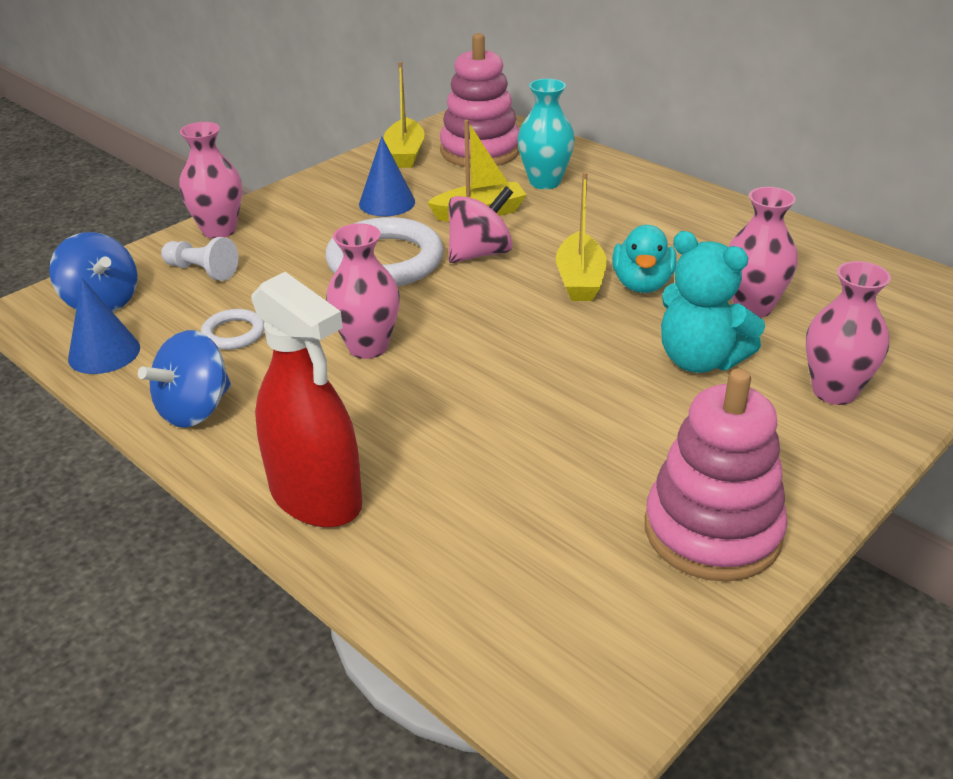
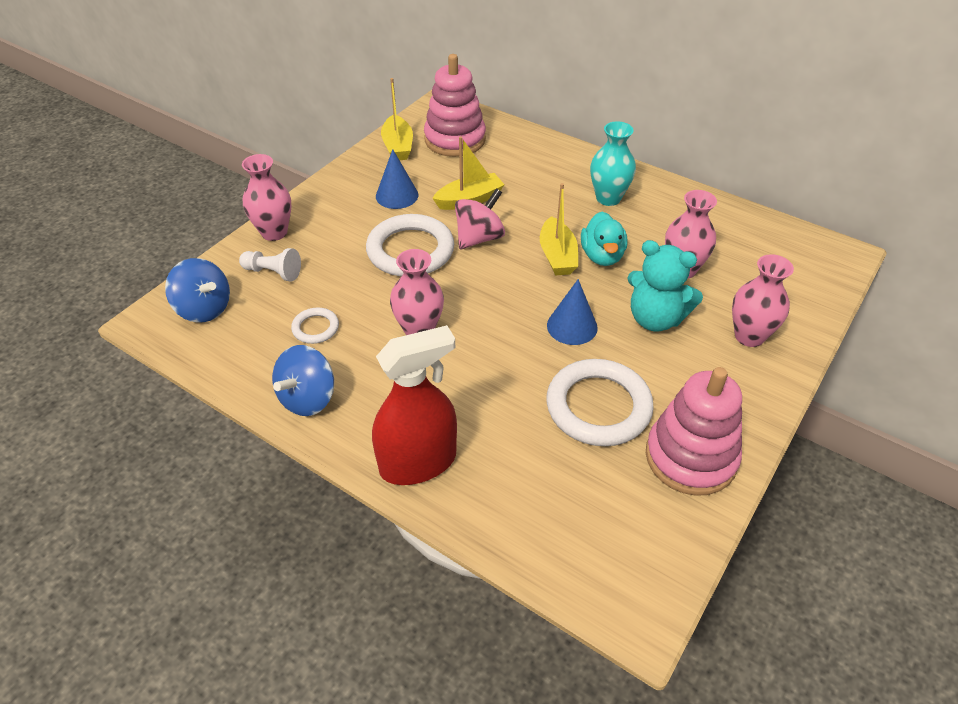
camera: 10 degrees left, 10 degrees up
blue cone [68,278,140,374] -> blue cone moved to [547,279,598,345]
red spray bottle [251,272,362,528] -> red spray bottle turned 60 degrees counterclockwise [372,325,457,485]
turquoise vase [517,79,575,189] -> turquoise vase moved to [590,121,636,206]
none -> white ring [546,359,654,446]

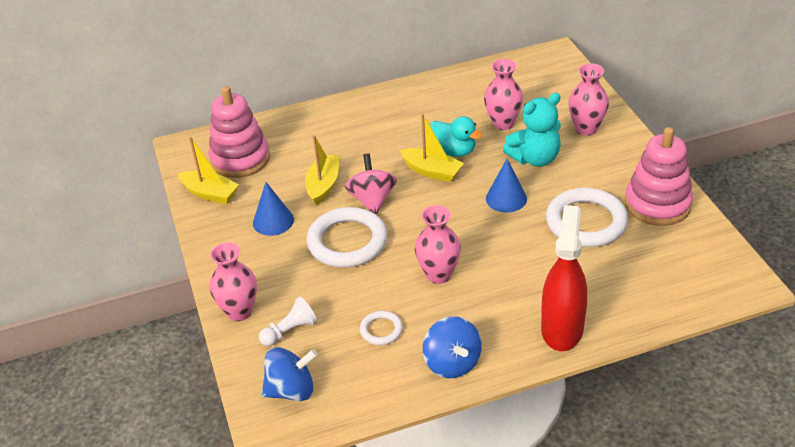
camera: 50 degrees left, 5 degrees down
turquoise vase [590,121,636,206] -> none

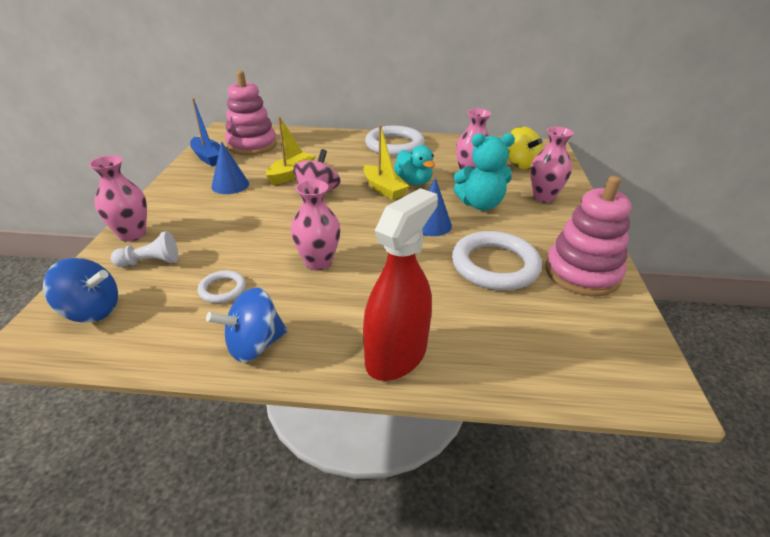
camera: 20 degrees right, 5 degrees down
yellow boat [178,137,239,204] -> blue boat [190,98,220,166]
white ring [307,207,388,268] -> white ring moved to [365,126,425,156]
blue spinning top [423,316,482,378] -> blue spinning top turned 60 degrees clockwise [206,287,287,362]
none -> yellow spinning top [508,126,543,170]

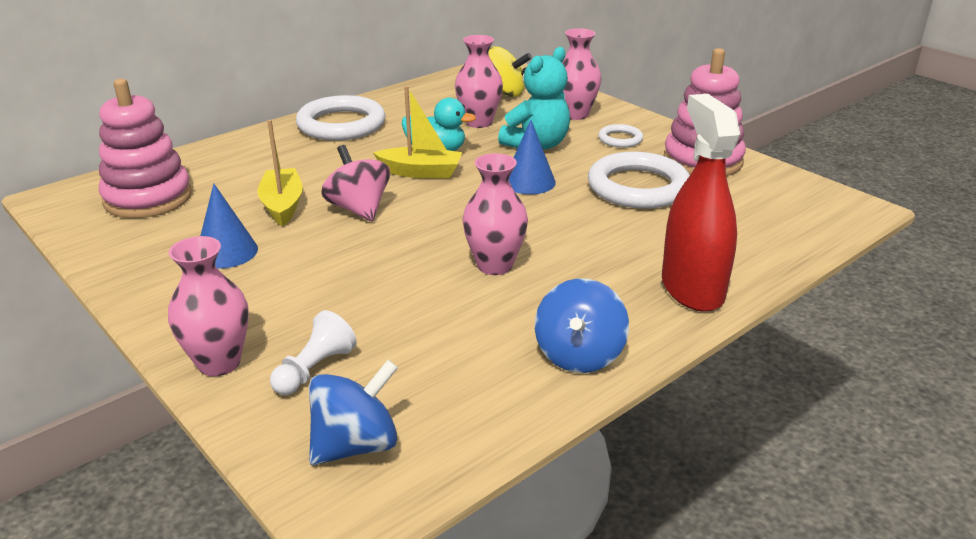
camera: 45 degrees left, 5 degrees down
blue boat [190,98,220,166] -> none
white ring [198,270,246,303] -> white ring moved to [598,124,643,148]

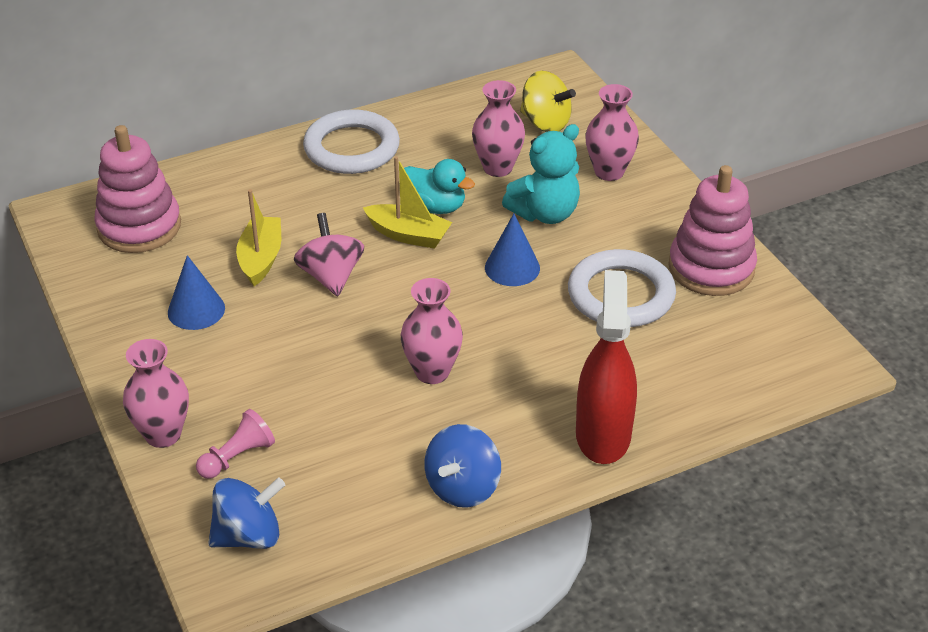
camera: 15 degrees right, 10 degrees up
white pawn [270,310,357,395] -> pink pawn [196,409,275,479]
white ring [598,124,643,148] -> none

